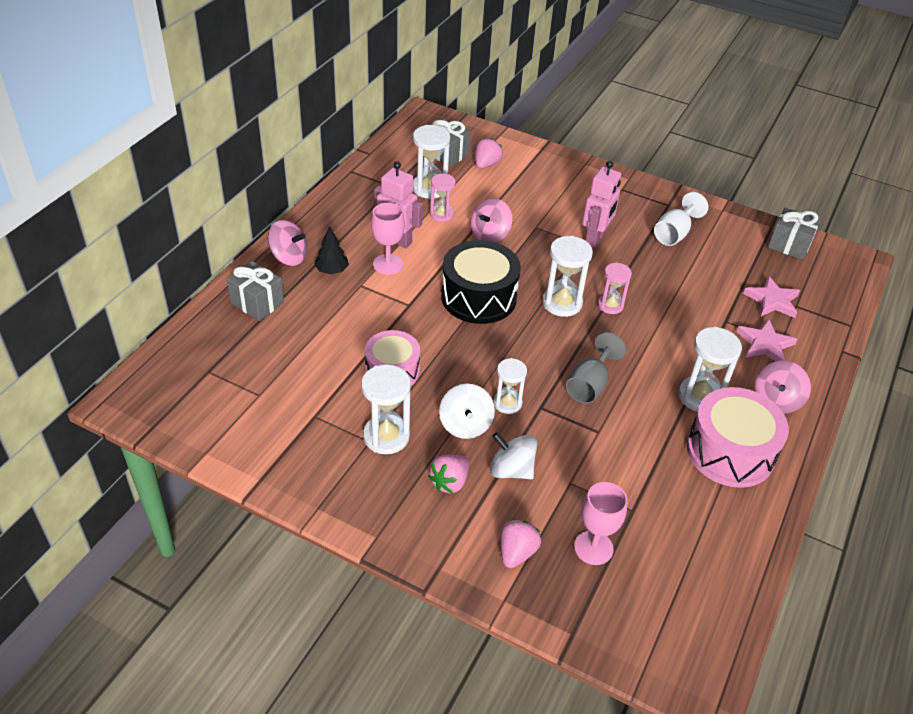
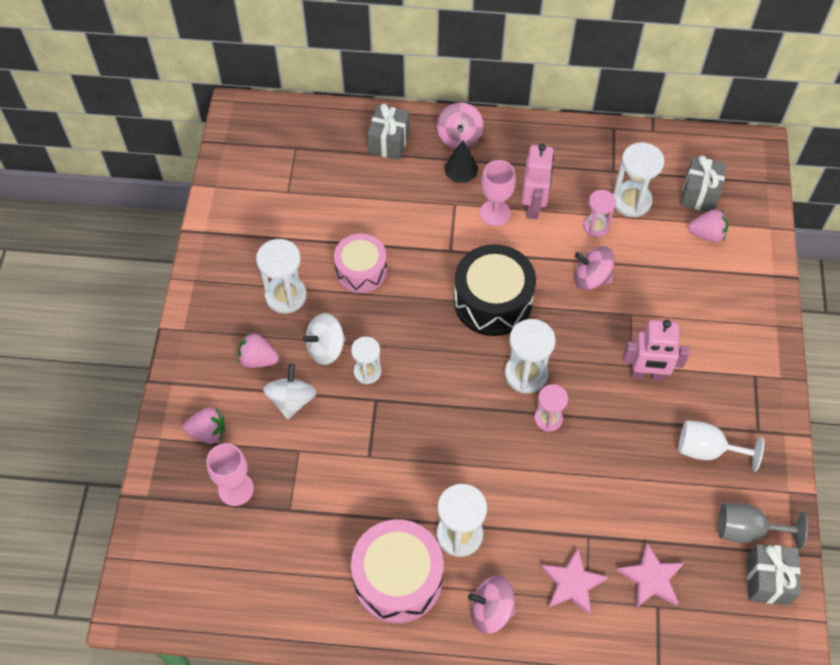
camera: 70 degrees right, 15 degrees up
grey goblet [566,332,626,404] -> grey goblet moved to [718,503,808,549]

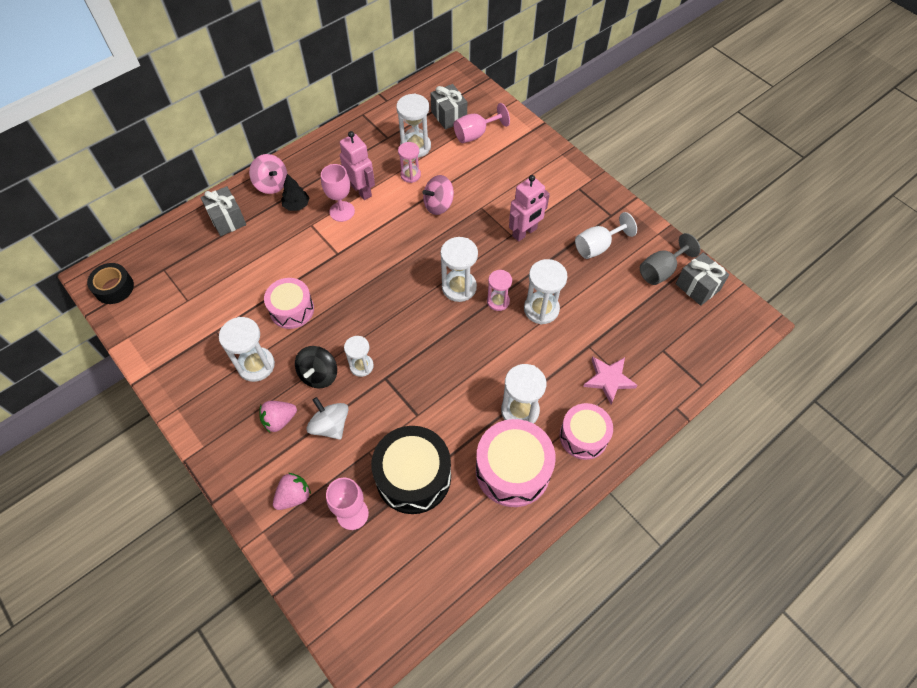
camera: 45 degrees left, 0 degrees up
white spinning top [302,313,346,365] -> black spinning top [295,346,337,388]
black drum [454,244,536,336] -> black drum moved to [371,426,451,514]
pink spinning top [468,575,516,634] -> pink drum [560,403,613,460]
pink star [617,543,684,608] -> none
pink strawberry [688,209,728,243] -> pink goblet [454,103,510,143]
none -> black tape [87,263,134,304]
none -> white hourglass [524,259,568,324]

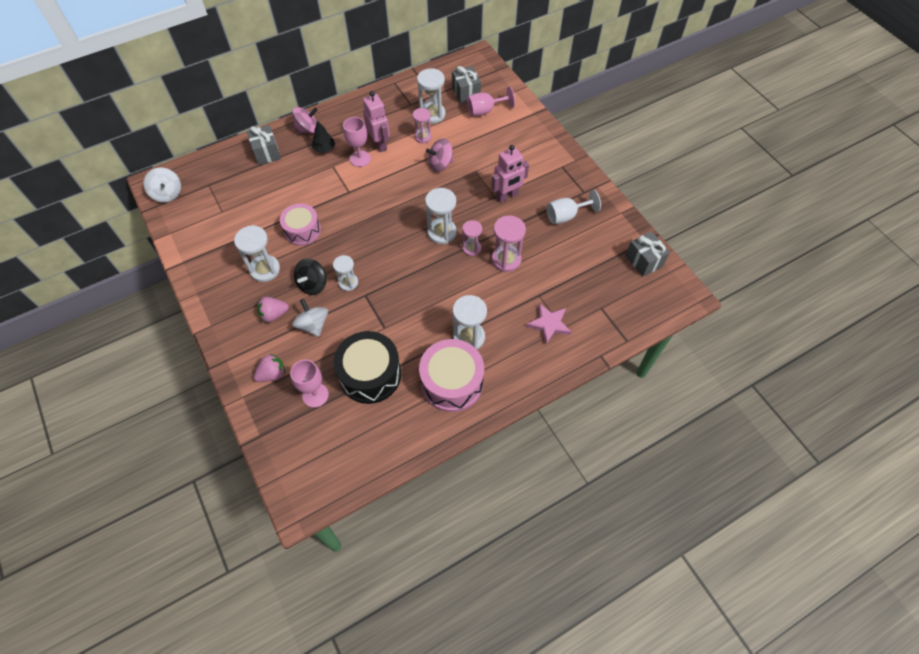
camera: 10 degrees right, 0 degrees up
black tape [87,263,134,304] -> white spinning top [143,167,181,203]
pink spinning top [249,154,287,194] -> pink spinning top turned 75 degrees counterclockwise [292,107,318,134]
white hourglass [524,259,568,324] -> pink hourglass [491,215,526,272]
pink drum [560,403,613,460] -> none
grey goblet [640,233,701,285] -> none

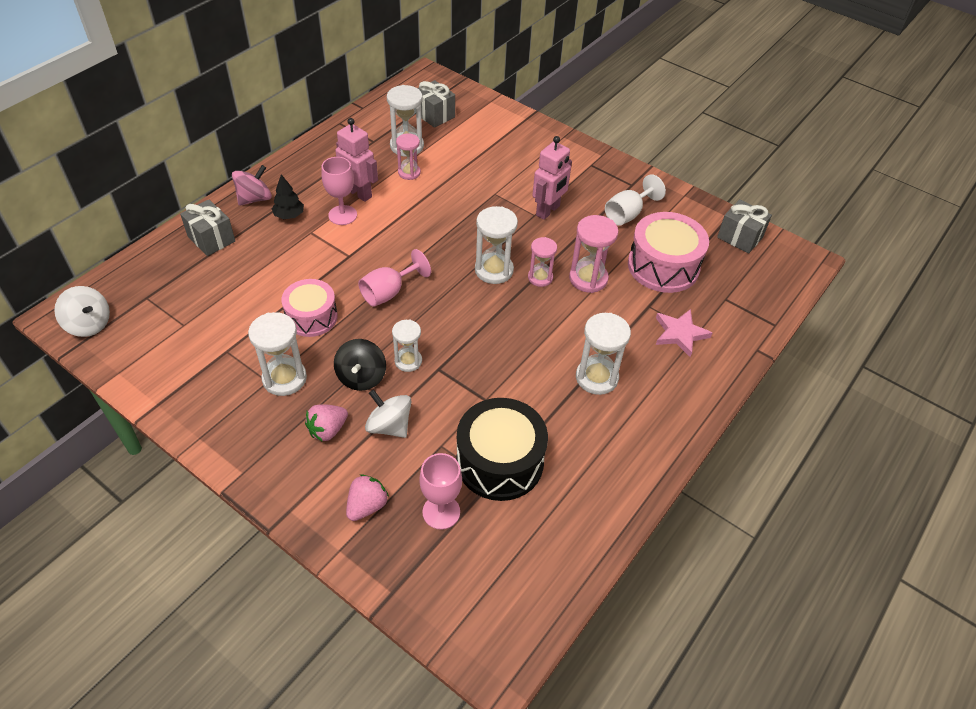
camera: 25 degrees left, 10 degrees down
pink drum [419,339,484,412] -> pink drum moved to [628,212,709,293]
pink spinning top [426,139,454,172] -> none
pink goblet [467,87,515,116] -> pink goblet moved to [358,249,431,307]

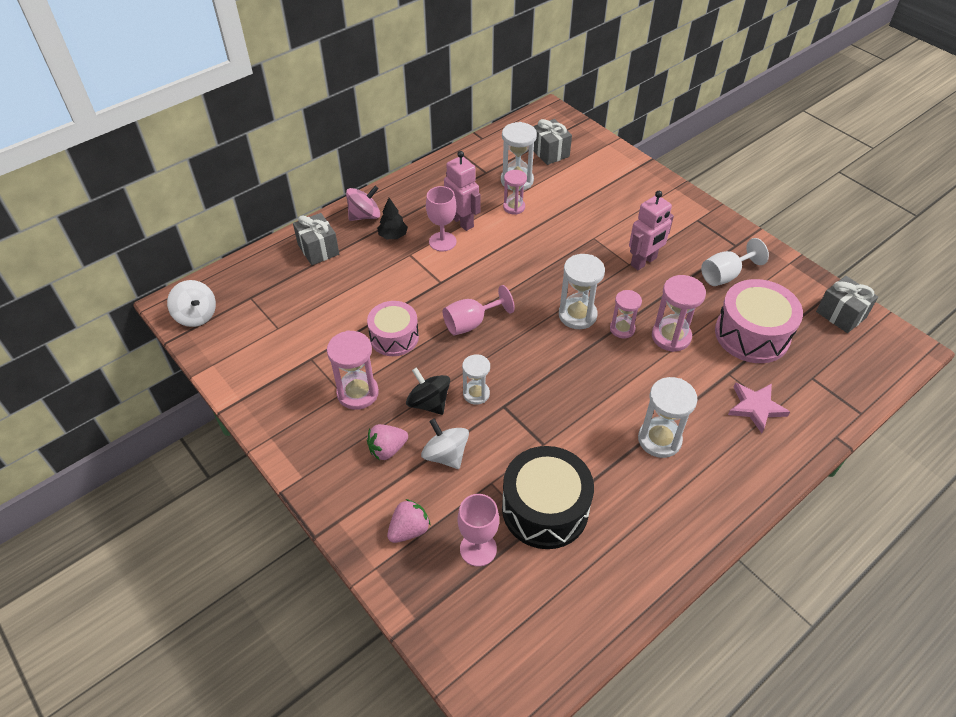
camera: 15 degrees right, 0 degrees up
white hourglass [248,312,307,396] -> pink hourglass [327,330,379,410]
black spinning top [334,339,386,391] -> black spinning top turned 120 degrees clockwise [406,367,450,415]

